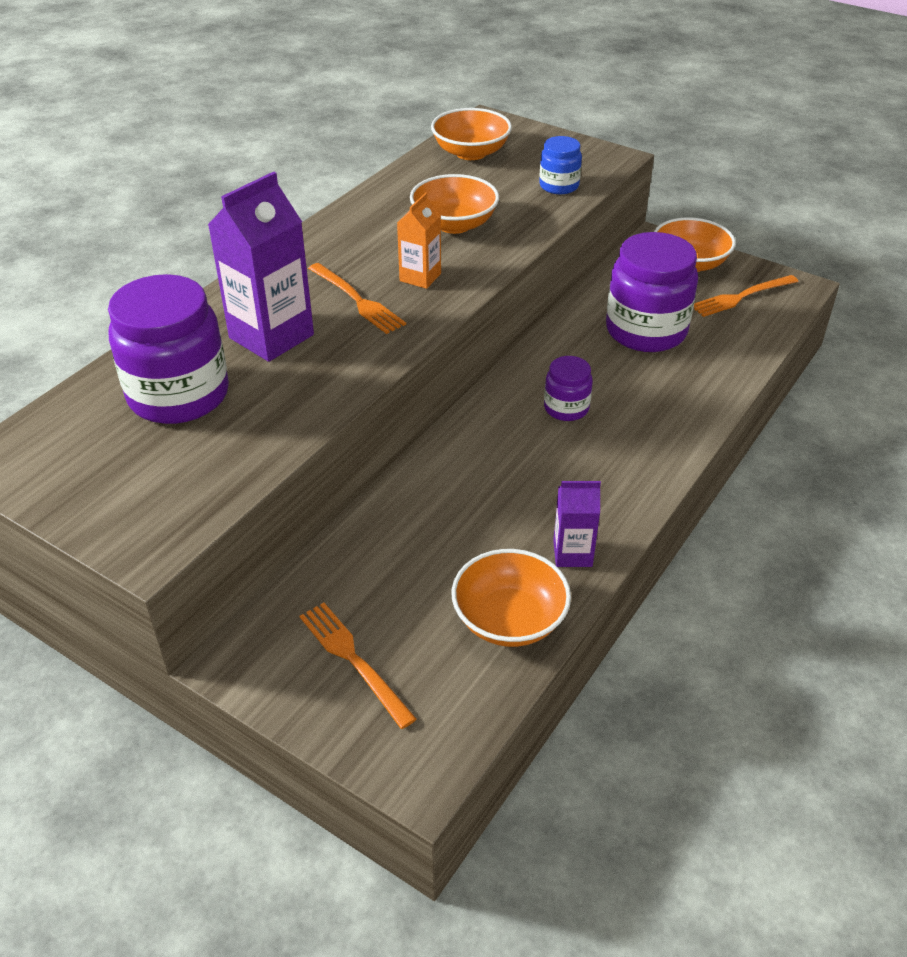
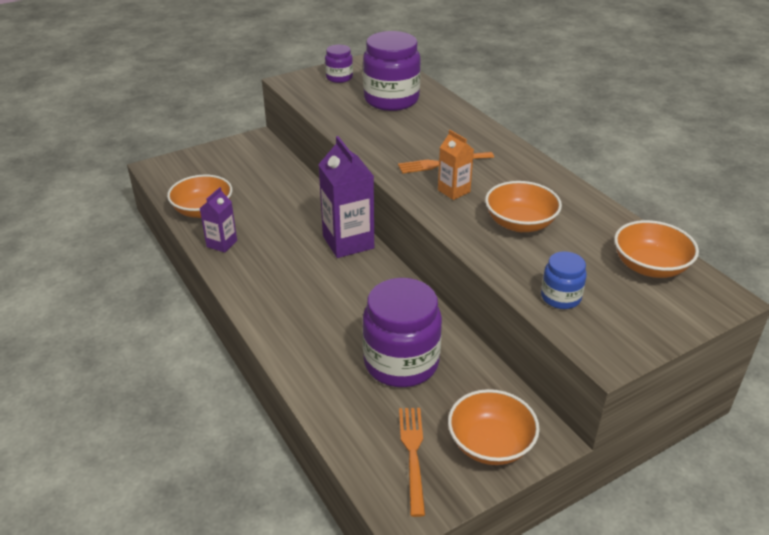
camera: 115 degrees right, 5 degrees down
purple carton [208,172,314,362] -> purple carton moved to [318,136,374,258]
orange fork [299,603,417,729] -> none
purple jar [544,356,593,421] -> purple jar moved to [325,45,353,83]

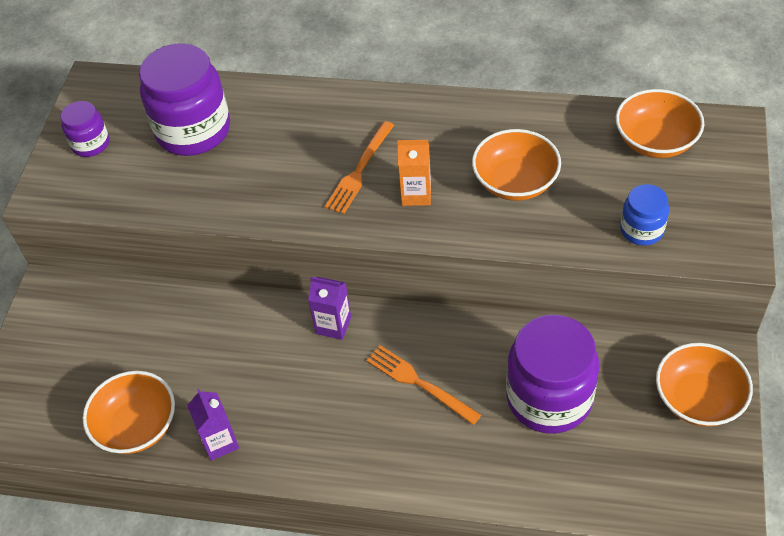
camera: 45 degrees left, 15 degrees up
purple carton [318,136,374,258] -> purple carton [308,277,351,340], size x0.55
orange fork [399,408,425,517] -> orange fork moved to [366,345,481,425]

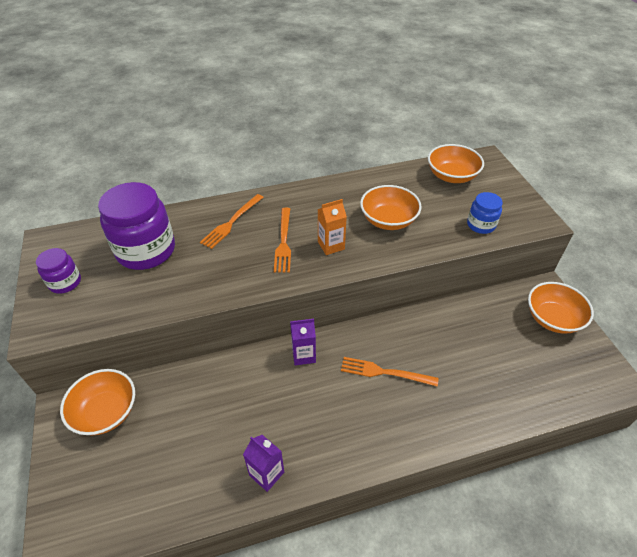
camera: 30 degrees left, 5 degrees down
orange bowl [83,371,175,454] -> orange bowl moved to [60,369,135,435]
purple jar [506,314,599,434] -> none
none -> orange fork [200,194,264,249]

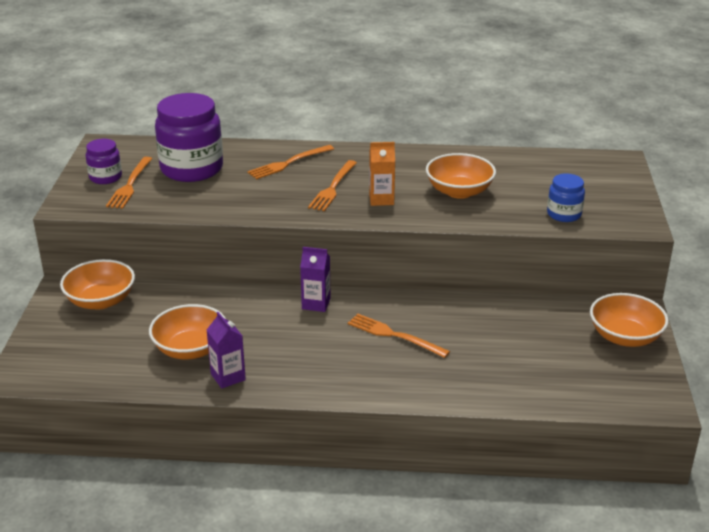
camera: 20 degrees right, 15 degrees down
orange bowl [428,144,484,183] -> orange bowl moved to [149,304,226,359]
none -> orange fork [106,157,152,209]

